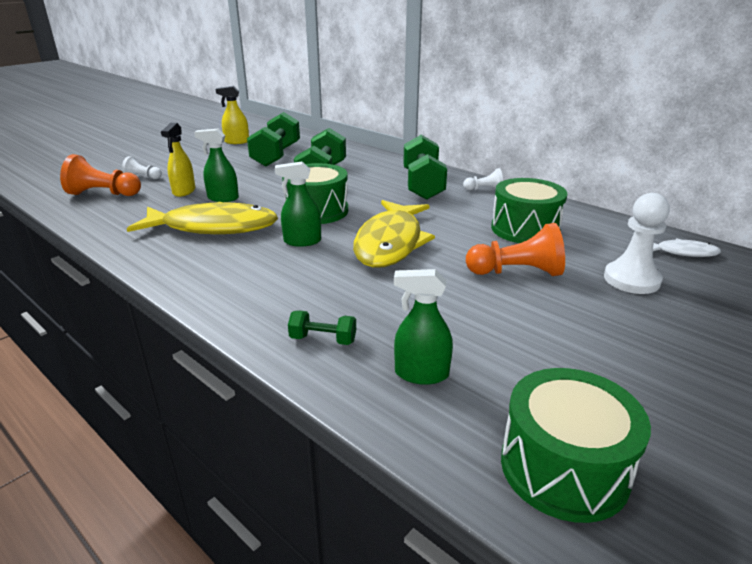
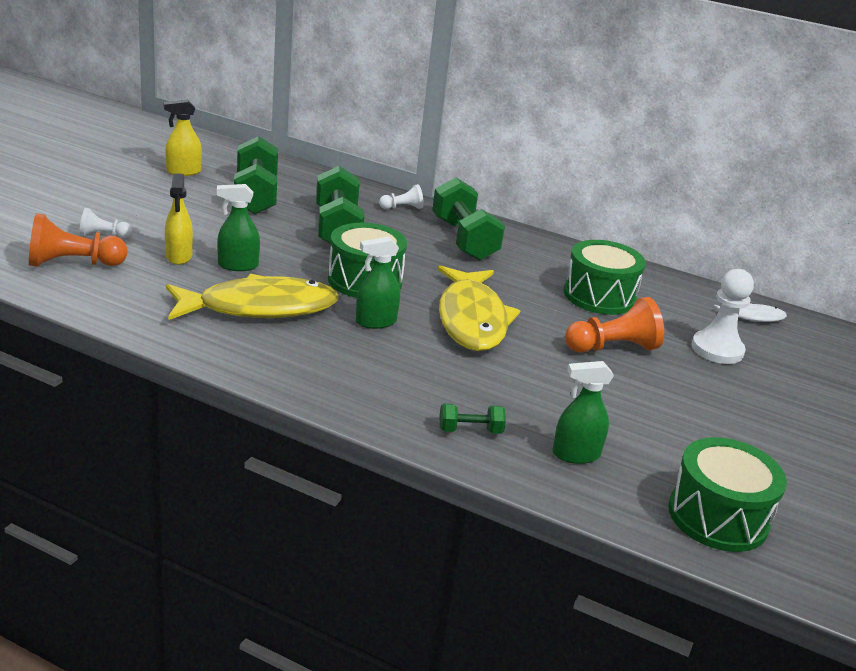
camera: 20 degrees left, 0 degrees up
white pawn [463,168,503,190] -> white pawn moved to [379,184,423,209]

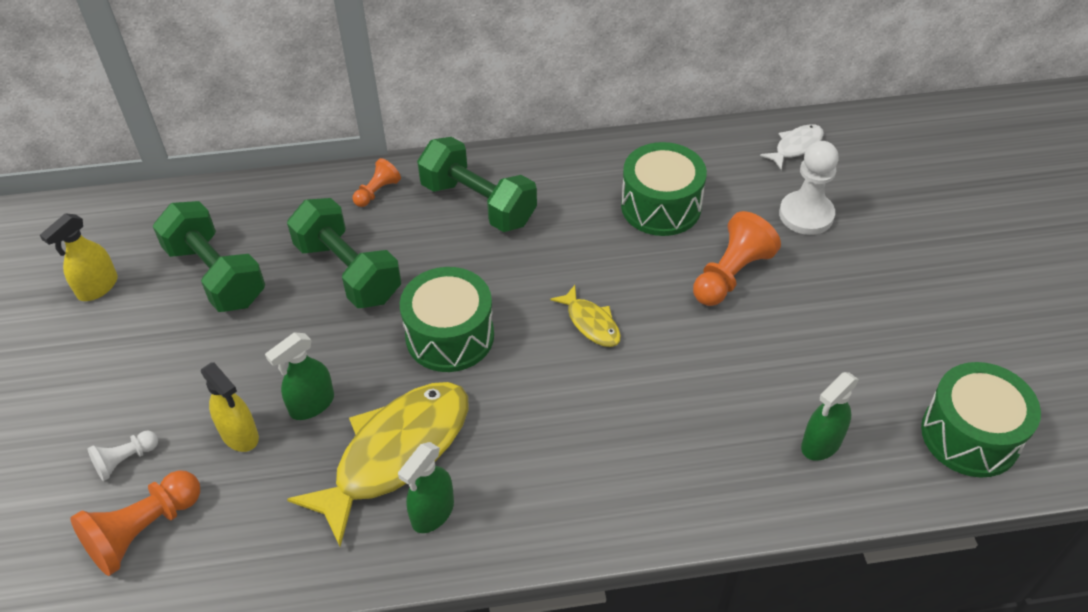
camera: 30 degrees left, 20 degrees up
green spray bottle [356,237,400,329] -> green spray bottle moved to [398,442,454,533]
white pawn [379,184,423,209] -> orange pawn [353,158,401,207]
yellow fish [438,266,520,351] -> yellow fish [550,285,621,347], size x0.47
green dumbbell [439,403,506,434] -> none

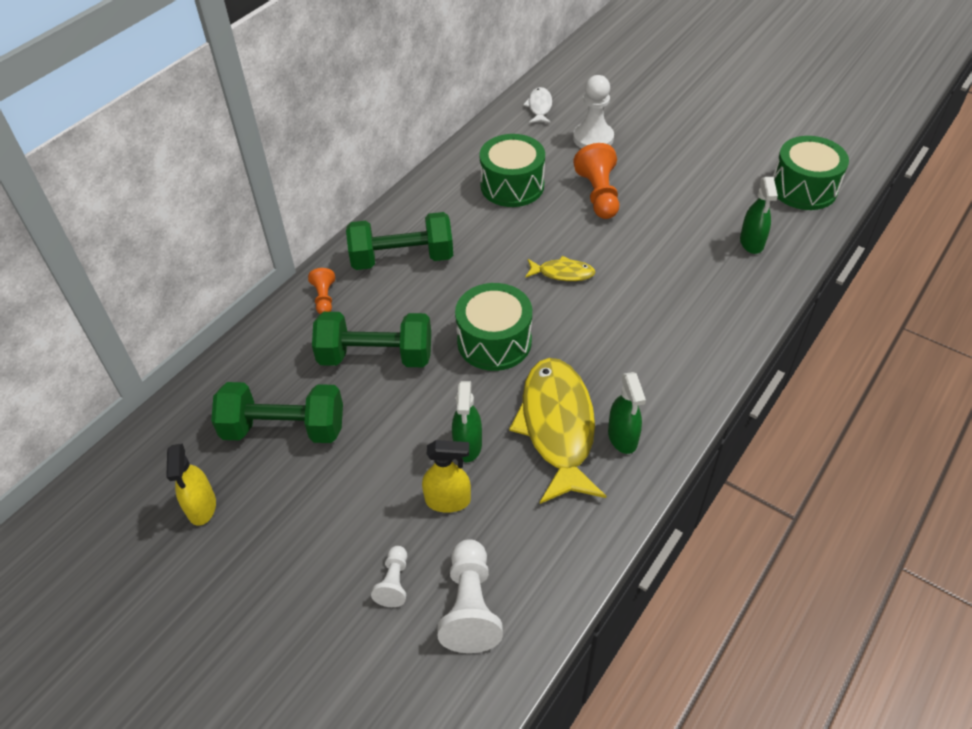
camera: 45 degrees left, 0 degrees up
orange pawn [70,470,200,576] -> white pawn [437,539,503,653]

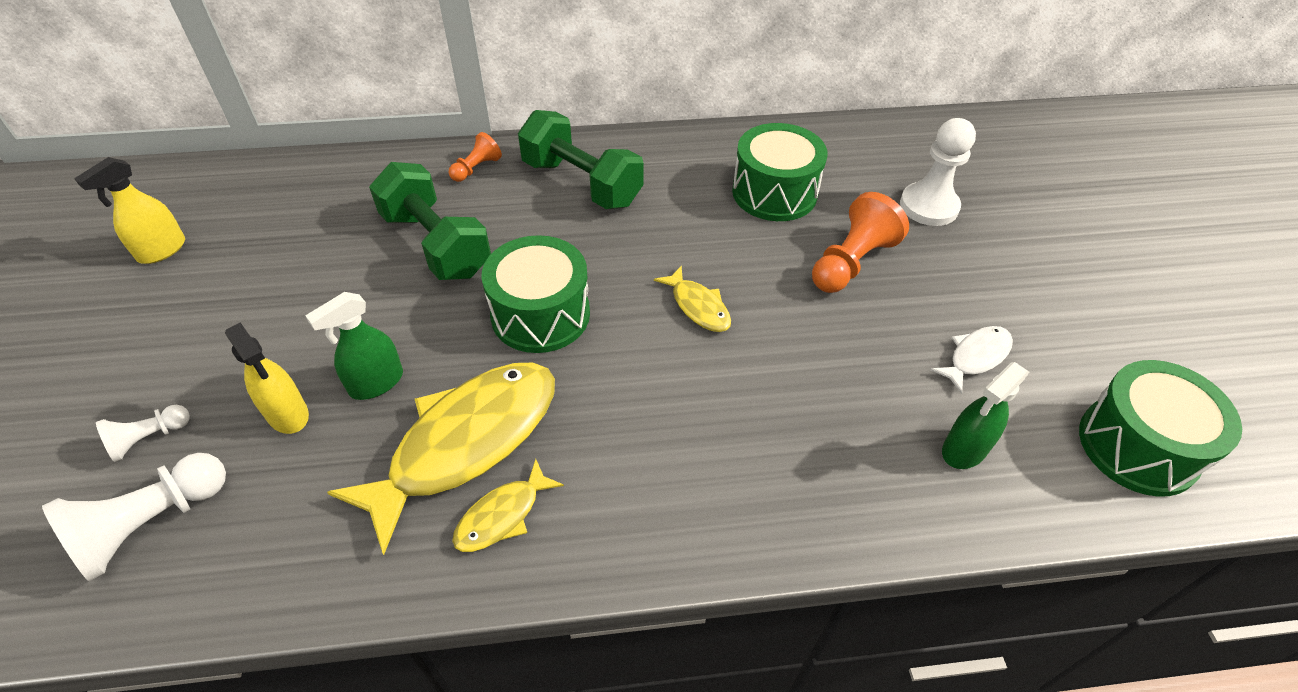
camera: 45 degrees right, 0 degrees up
green dumbbell [211,382,343,443] -> none
white fish [523,87,552,123] -> white fish moved to [930,326,1013,394]
green spray bottle [608,372,646,454] -> yellow fish [452,459,564,552]

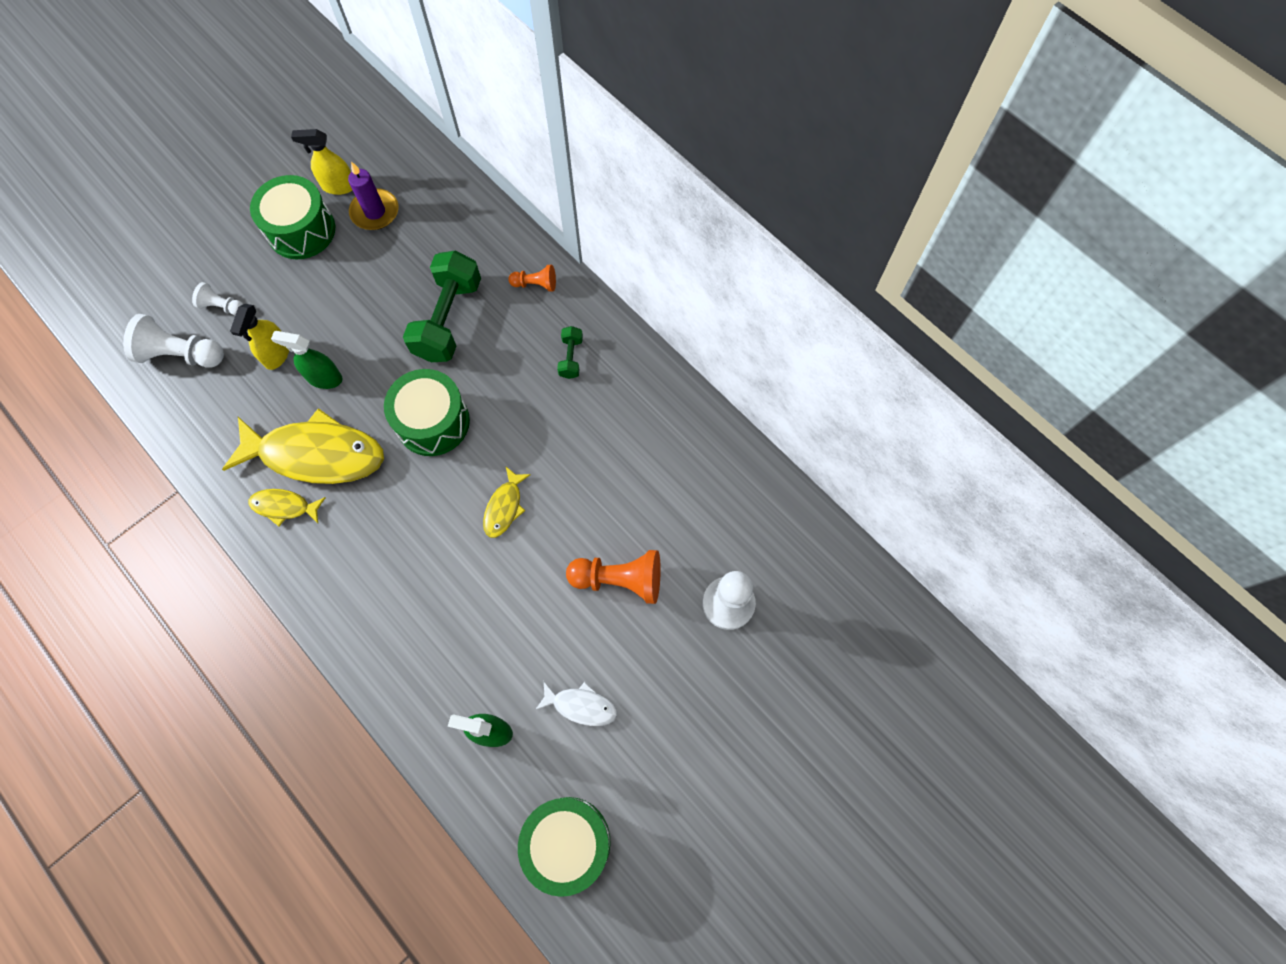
camera: 55 degrees right, 20 degrees up
green dumbbell [518,110,644,209] -> green dumbbell [557,326,583,379], size x0.46
green drum [732,123,827,221] -> green drum moved to [250,175,335,259]
none -> purple candle [348,161,399,230]

